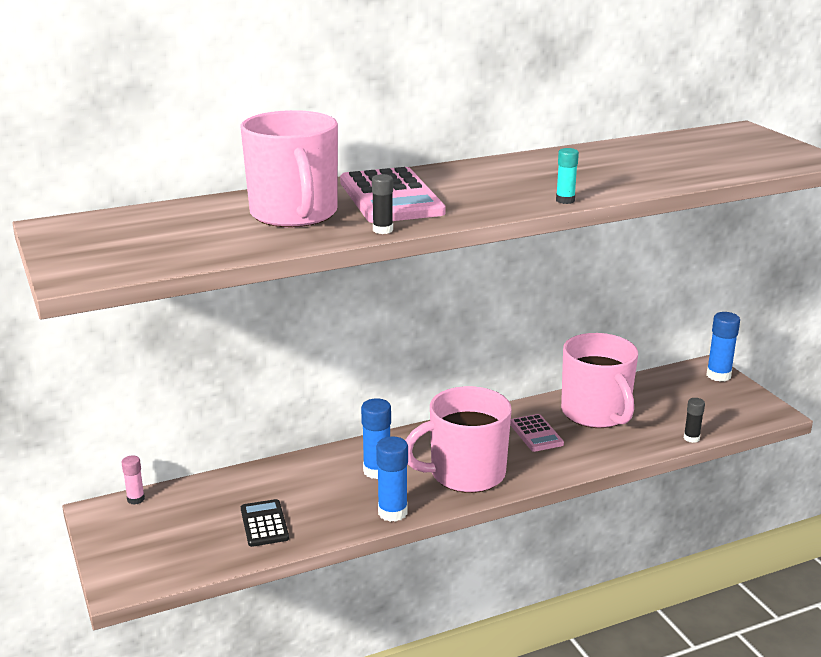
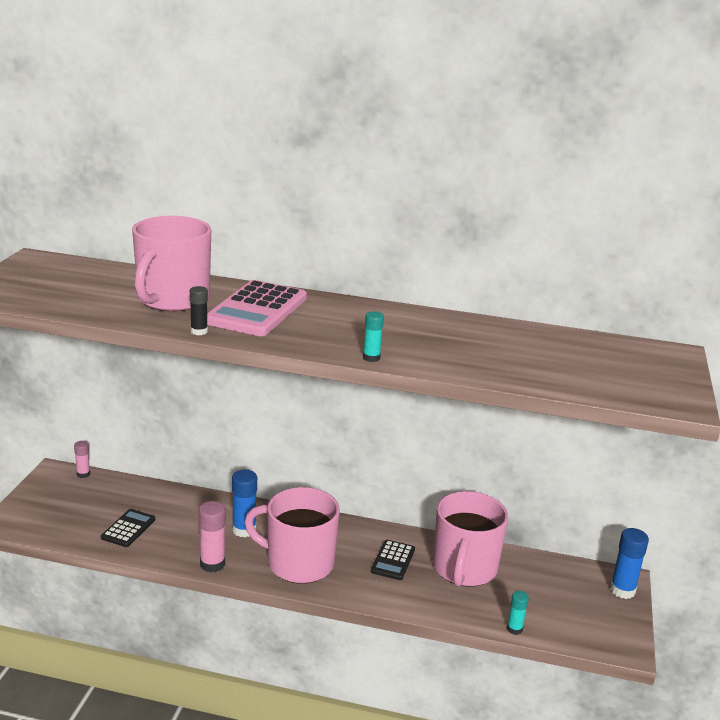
camera: 35 degrees right, 0 degrees up
blue glue stick [376,436,408,522] -> pink glue stick [199,501,226,572]
pink calculator [510,414,564,452] -> black calculator [371,540,415,580]
black glue stick [684,398,705,443] -> turquoise glue stick [507,591,529,635]

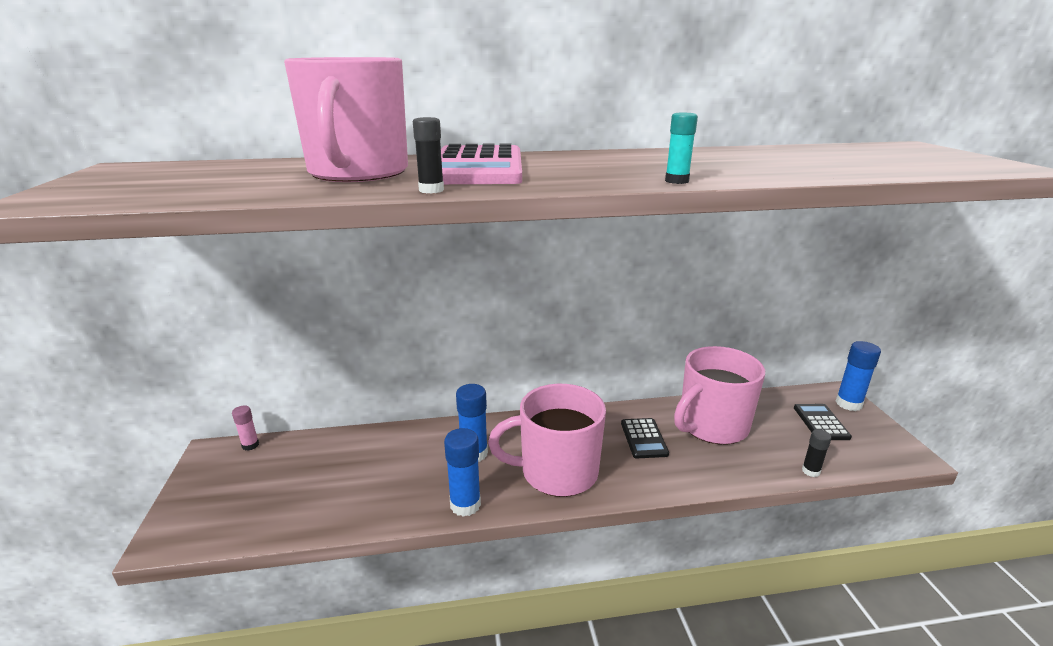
camera: 20 degrees left, 0 degrees up
black calculator [101,509,155,547] -> black calculator moved to [794,404,852,440]
pink glue stick [199,501,226,572] -> blue glue stick [444,428,481,517]
pink mug [433,491,508,587] -> pink mug turned 60 degrees clockwise [674,346,765,445]
turquoise glue stick [507,591,529,635] -> black glue stick [802,429,831,477]

